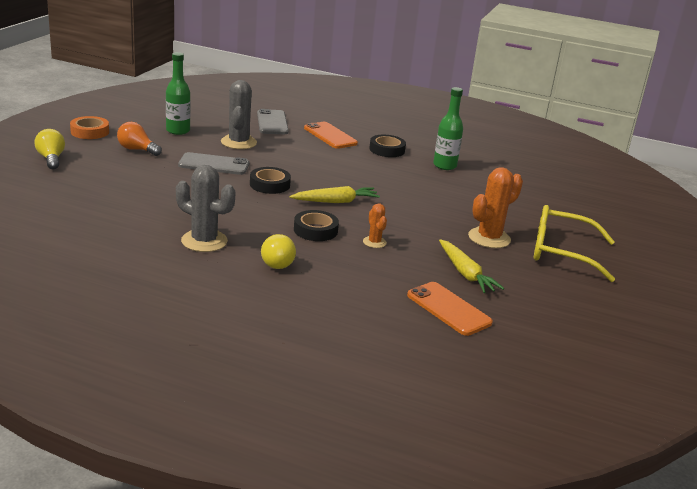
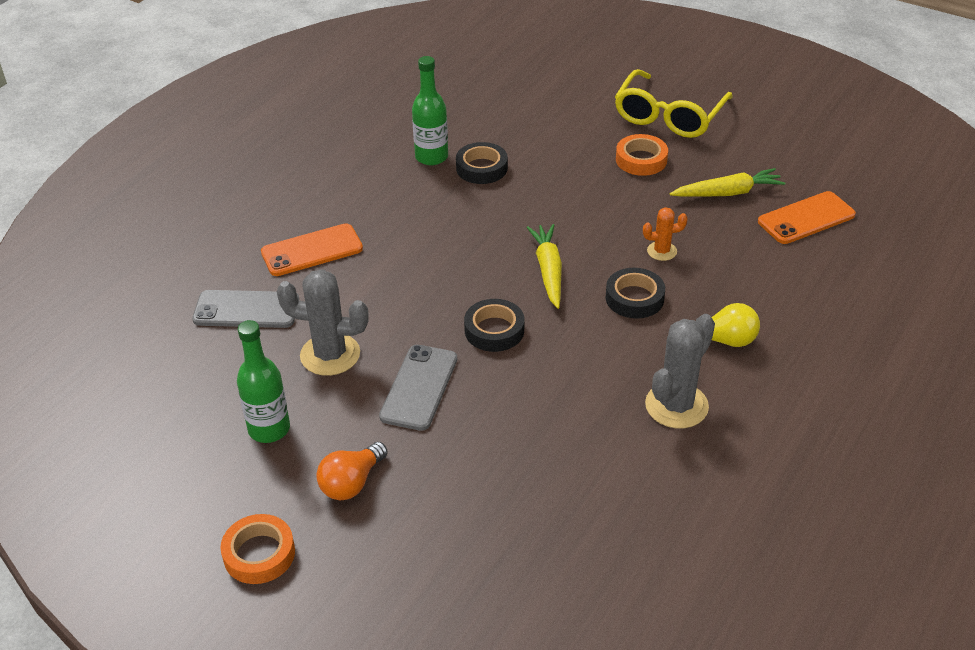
camera: 75 degrees left, 15 degrees up
yellow light bulb [35,129,65,169] -> none
black tape [369,135,406,157] -> black tape moved to [456,142,508,184]
orange cactus [468,167,523,248] -> orange tape [616,134,668,176]

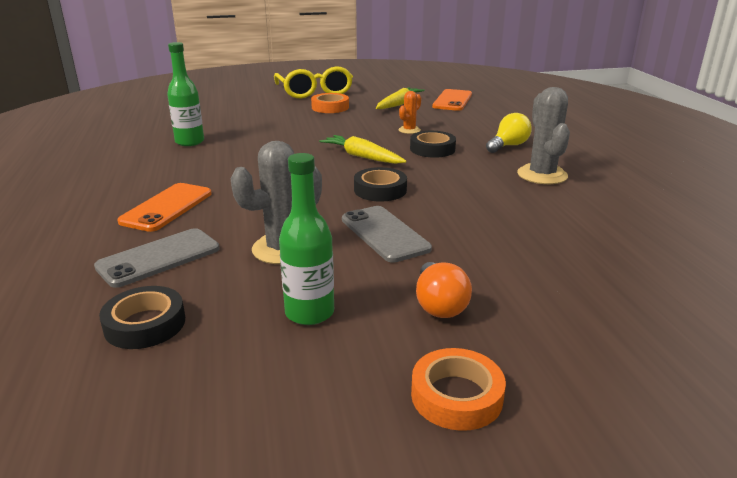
camera: 45 degrees left, 15 degrees down
black tape [456,142,508,184] -> black tape moved to [99,286,185,349]

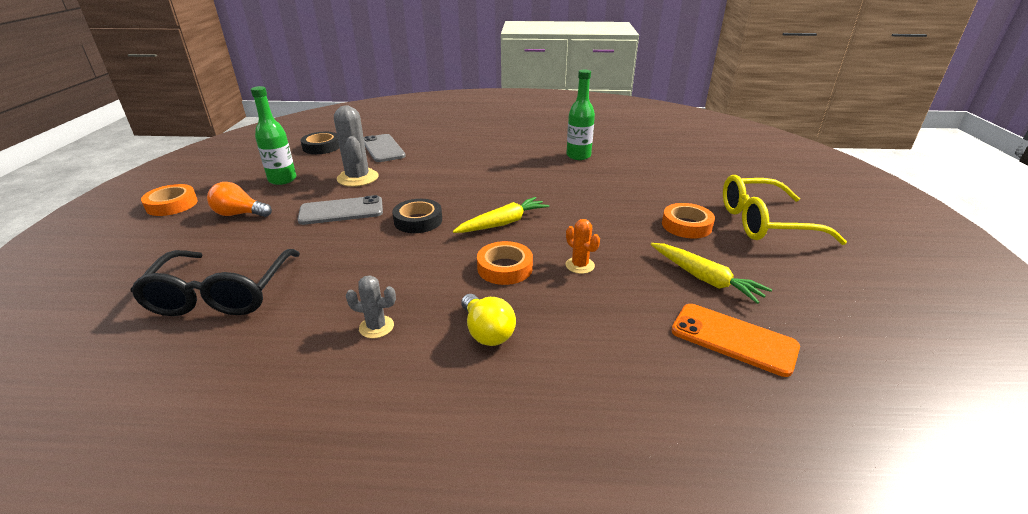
camera: 105 degrees right, 5 degrees up
orange phone [117,183,212,232] -> none
black tape [410,131,456,158] -> orange tape [477,241,533,285]
grey cactus [517,87,570,184] -> grey cactus [346,275,396,338], size x0.54
none -> black glasses [130,249,300,316]

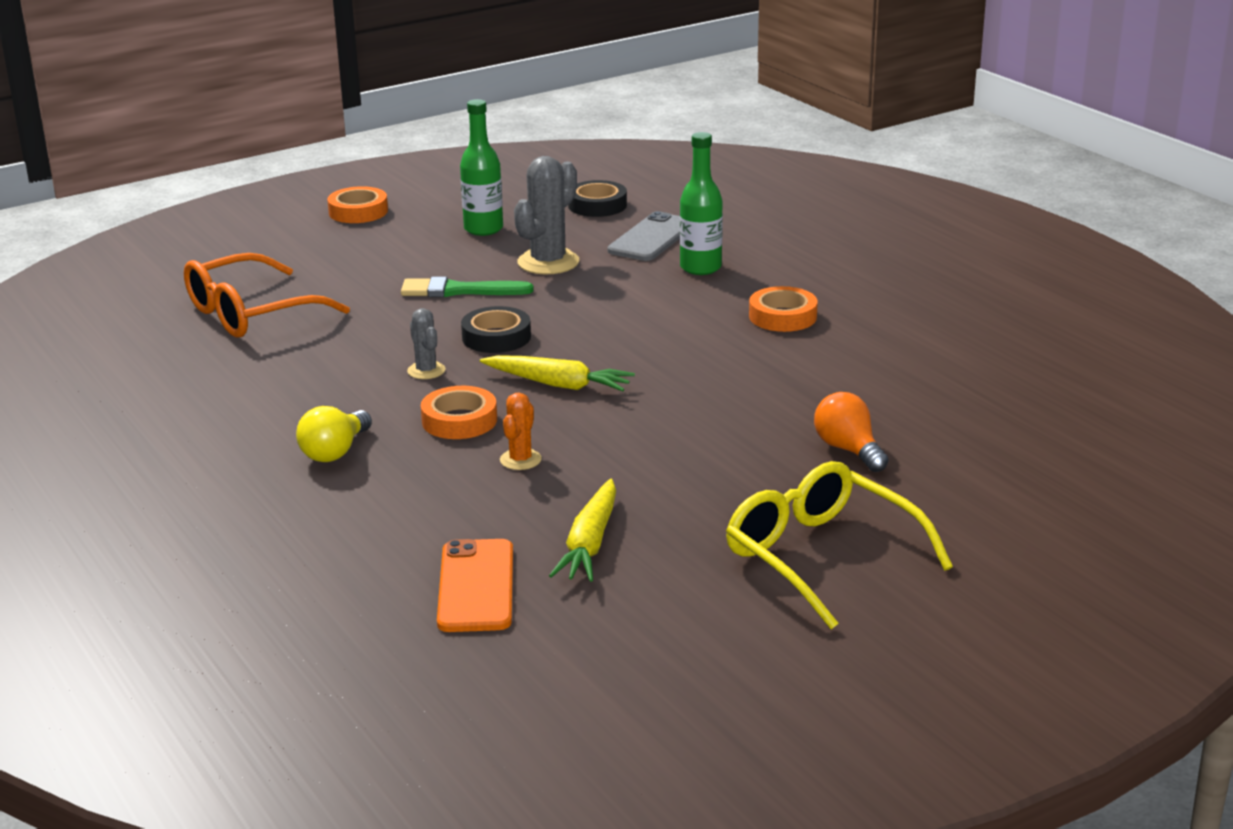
camera: 55 degrees right, 5 degrees down
black glasses [130,249,300,316] -> orange glasses [184,253,350,338]
orange light bulb [207,182,272,217] -> orange light bulb moved to [814,392,889,472]
grey phone [298,195,383,225] -> green brush [401,277,534,297]
grey cactus [346,275,396,338] -> grey cactus moved to [407,308,445,379]
green bottle [566,69,595,160] -> green bottle moved to [680,132,723,275]
orange tape [662,203,715,238] -> orange tape moved to [749,286,818,332]

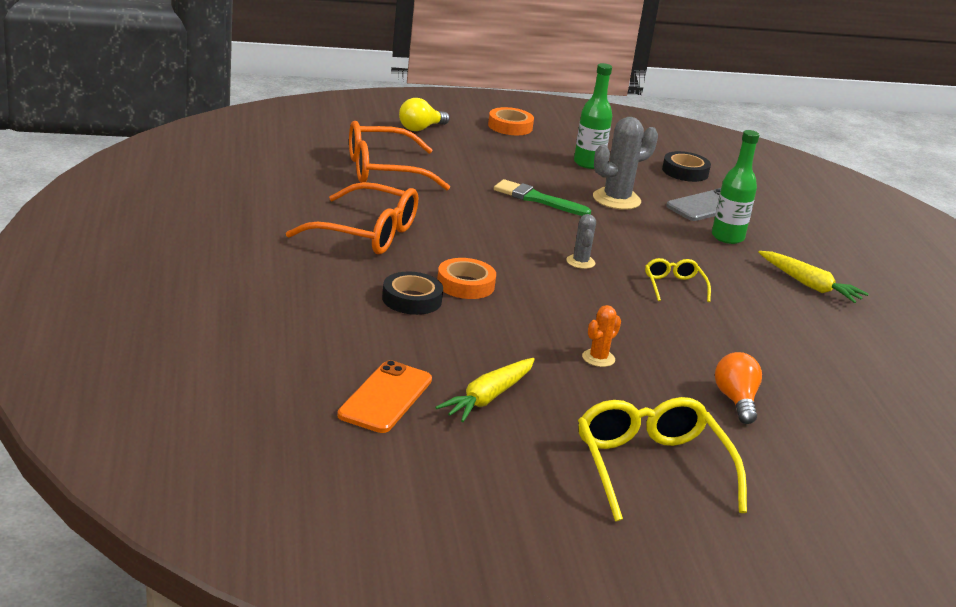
camera: 20 degrees right, 0 degrees up
yellow light bulb [296,406,372,462] -> yellow light bulb moved to [399,98,450,131]
grey cactus [407,308,445,379] -> grey cactus moved to [566,214,596,269]
black tape [461,306,531,353] -> black tape moved to [382,272,443,315]
yellow carrot [480,355,635,391] -> yellow carrot moved to [758,251,868,303]
orange cactus [500,393,542,470] -> orange cactus moved to [582,305,621,367]
orange tape [749,286,818,332] -> none
none -> orange glasses [286,182,418,254]
none -> yellow glasses [645,258,711,302]

